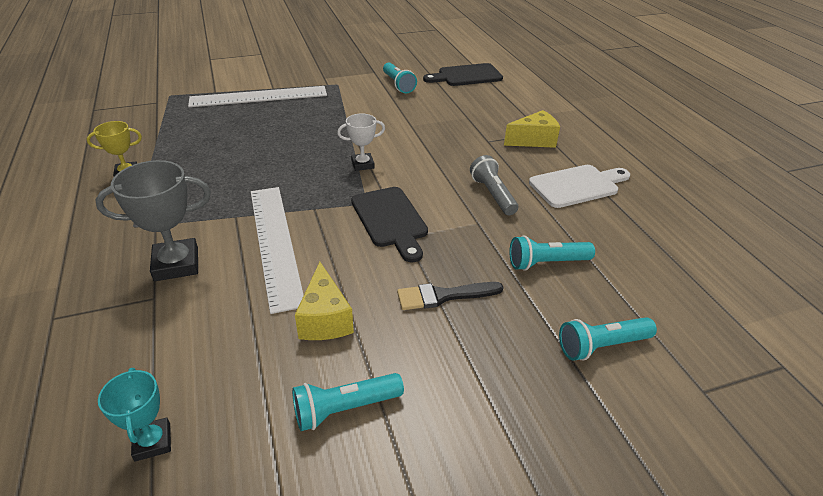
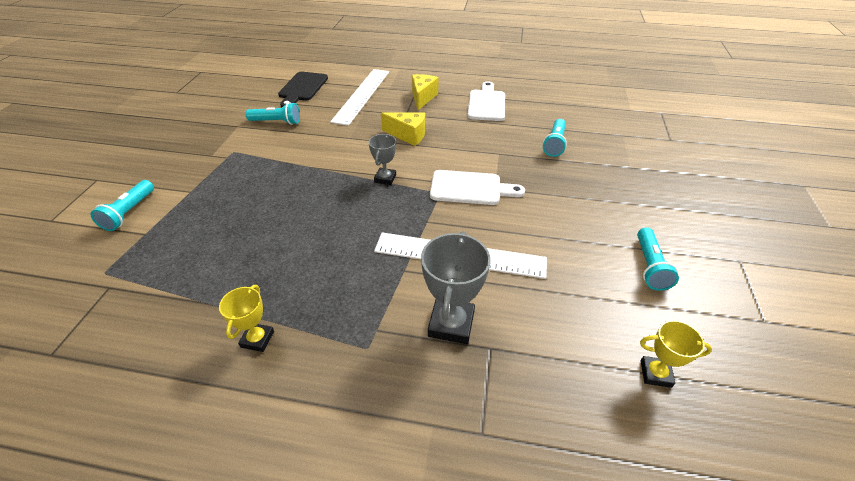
camera: 60 degrees left, 5 degrees up
turquoise trophy [98,368,171,462] -> yellow trophy [640,320,712,388]
white ruler [188,86,327,107] -> white ruler moved to [330,69,389,126]
yellow cheese [295,262,354,340] -> yellow cheese moved to [381,112,425,146]
white trophy [337,113,385,171] -> grey trophy [369,134,396,185]
black cutting board [351,187,428,262] -> white cutting board [430,170,525,205]
black brush [397,282,503,310] -> none
grey flashlight [470,155,518,215] -> none
turquoise flashlight [559,317,657,361] -> turquoise flashlight moved to [90,180,154,231]

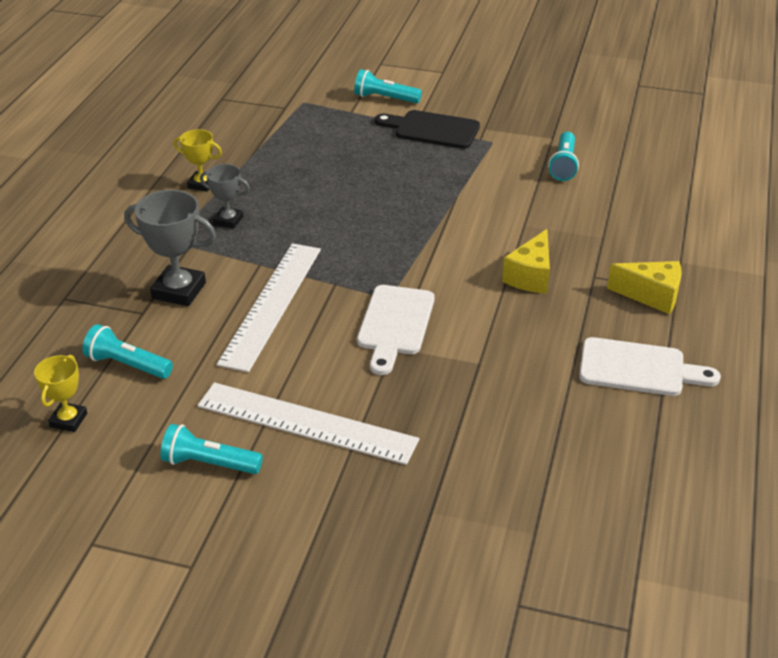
camera: 95 degrees right, 5 degrees down
black cutting board [278,72,328,108] -> black cutting board moved to [375,110,480,149]
white ruler [330,69,389,126] -> white ruler moved to [197,382,420,465]
grey trophy [369,134,396,185] -> grey trophy moved to [200,164,250,229]
turquoise flashlight [543,119,567,157] -> turquoise flashlight moved to [82,324,173,379]

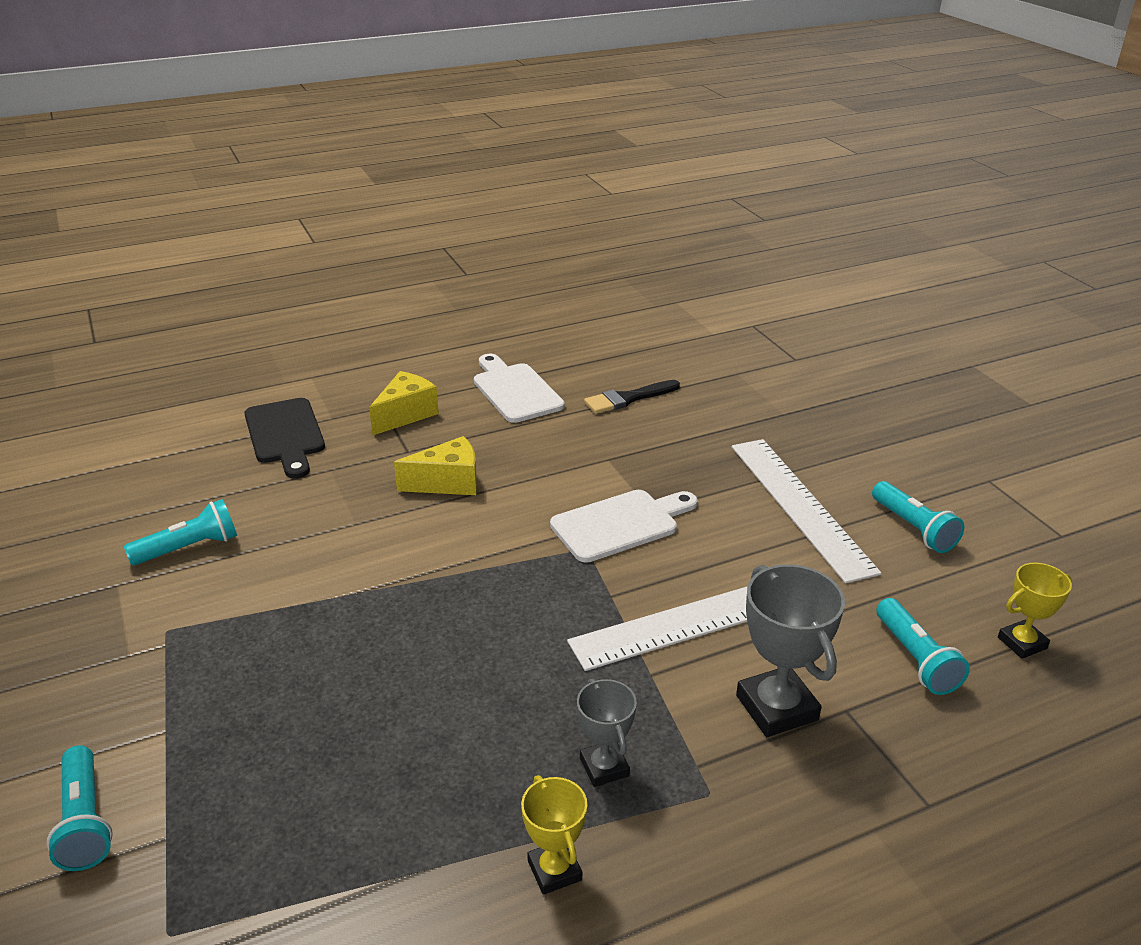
camera: 130 degrees left, 5 degrees down
black cutting board [375,110,480,149] -> black cutting board moved to [244,398,325,478]
yellow cheese [607,261,682,314] -> yellow cheese turned 60 degrees clockwise [369,371,439,435]
none -> black brush [584,380,680,414]

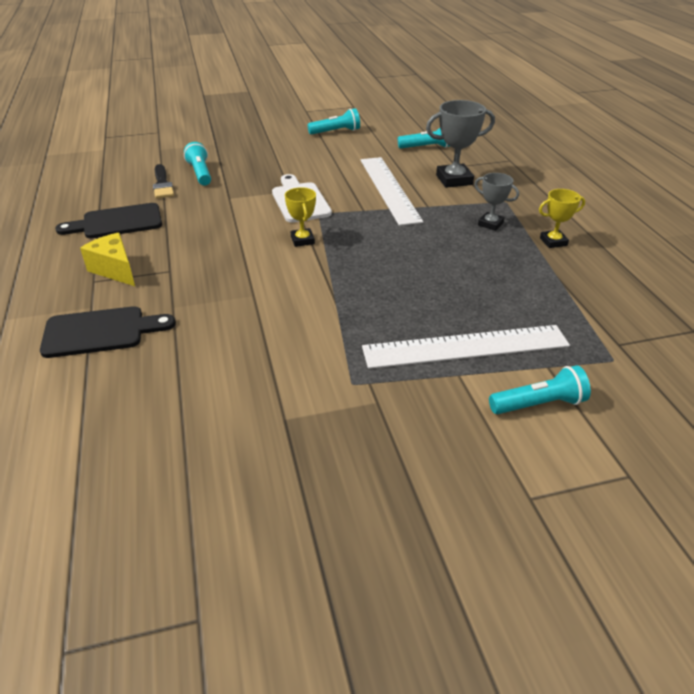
camera: 80 degrees left, 5 degrees up
turquoise flashlight [124,499,237,566] -> turquoise flashlight moved to [184,142,211,186]
yellow cheese [394,436,477,495] -> none
white cutting board [474,354,565,423] -> black cutting board [55,203,162,238]
grey trophy [577,678,637,787] -> grey trophy turned 45 degrees clockwise [474,173,519,231]
white ruler [732,439,882,583] -> white ruler moved to [362,325,570,369]
yellow trophy [998,563,1072,659] -> yellow trophy moved to [285,187,316,247]

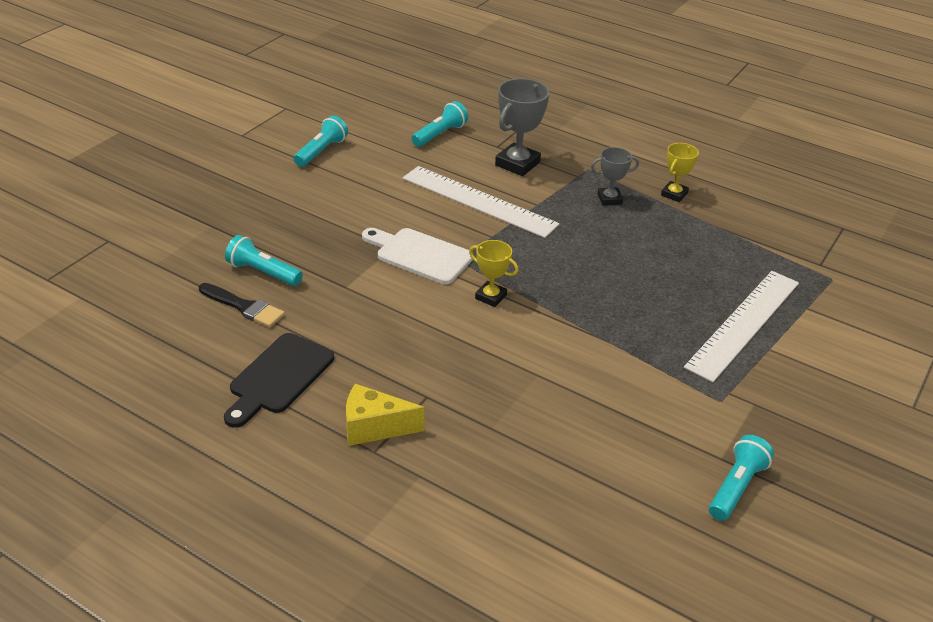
camera: 45 degrees left, 0 degrees up
black cutting board [40,306,176,358] -> none
turquoise flashlight [489,365,591,414] -> turquoise flashlight moved to [709,435,774,521]

